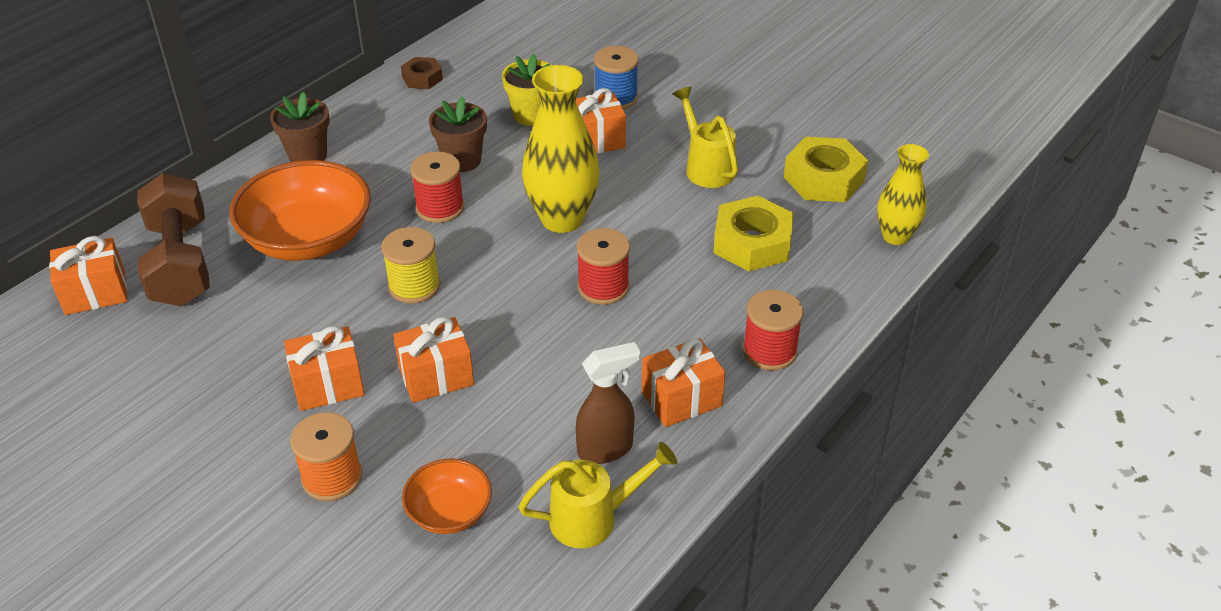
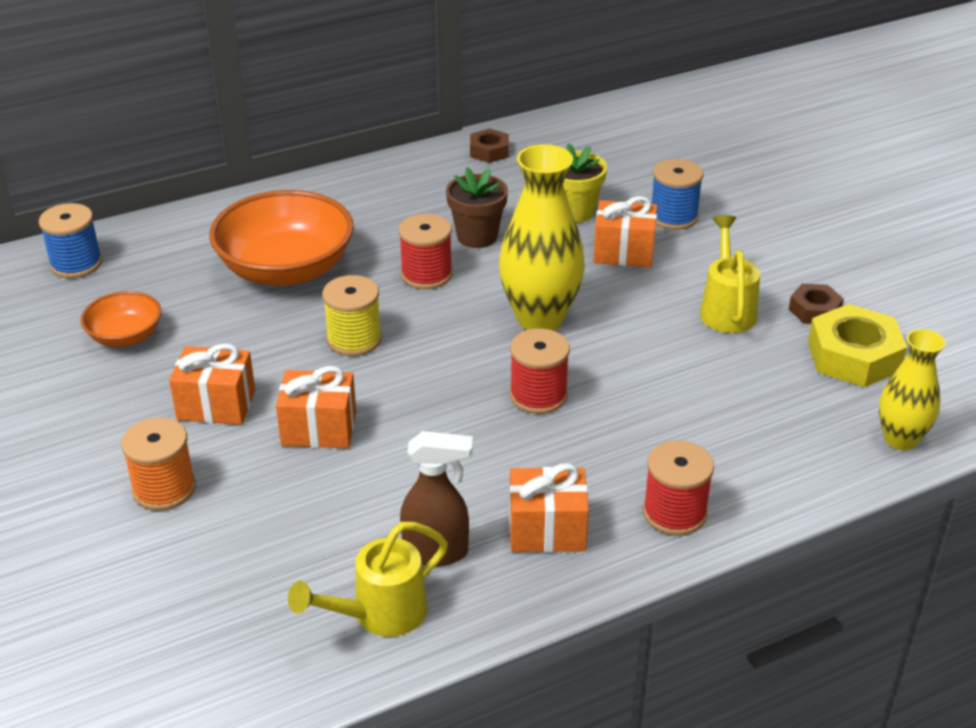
camera: 25 degrees right, 5 degrees down
orange gift [49,236,127,315] -> blue spool [39,203,102,278]
brown dumbbell [137,173,210,307] -> none
brown flower pot [270,92,329,162] -> none
orange bowl [402,458,492,534] -> orange bowl moved to [81,291,162,347]
yellow watering can [518,442,677,548] -> yellow watering can turned 135 degrees clockwise [288,522,448,637]
yellow nut [713,196,793,271] -> none
none -> brown nut [789,284,844,324]

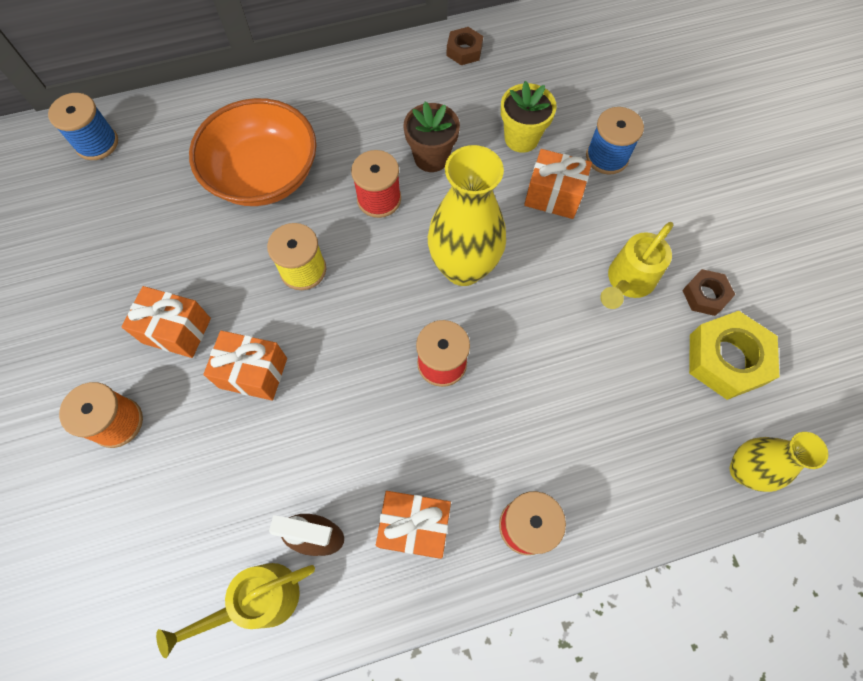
camera: 10 degrees right, 30 degrees up
orange bowl [81,291,162,347] -> none
yellow watering can [700,215,760,333] -> yellow watering can turned 150 degrees counterclockwise [600,222,673,309]

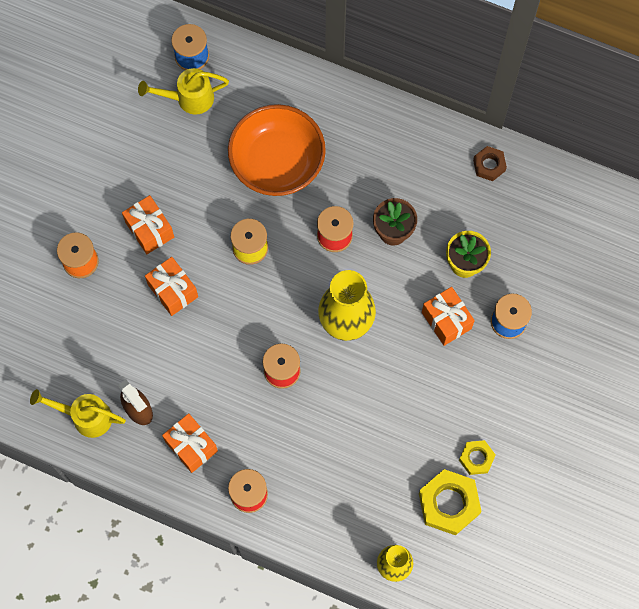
camera: 40 degrees right, 5 degrees up
yellow watering can [600,222,673,309] -> yellow watering can moved to [138,68,229,115]
brown nut [682,269,735,316] -> yellow nut [459,440,496,475]

